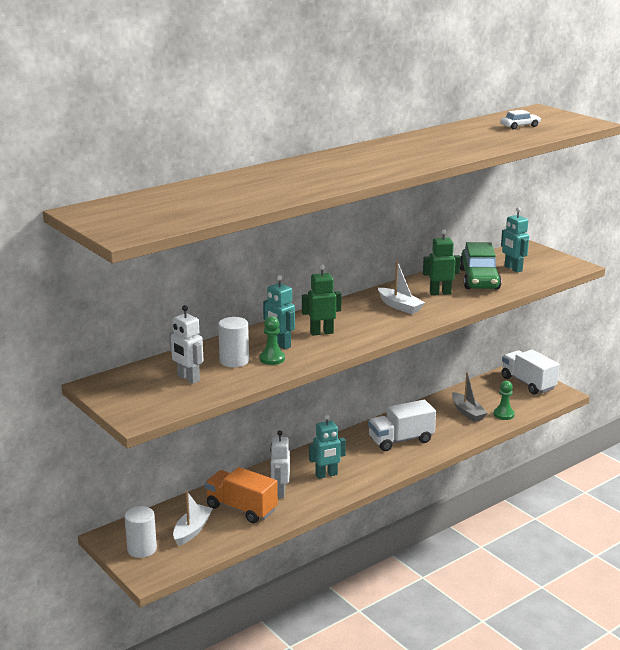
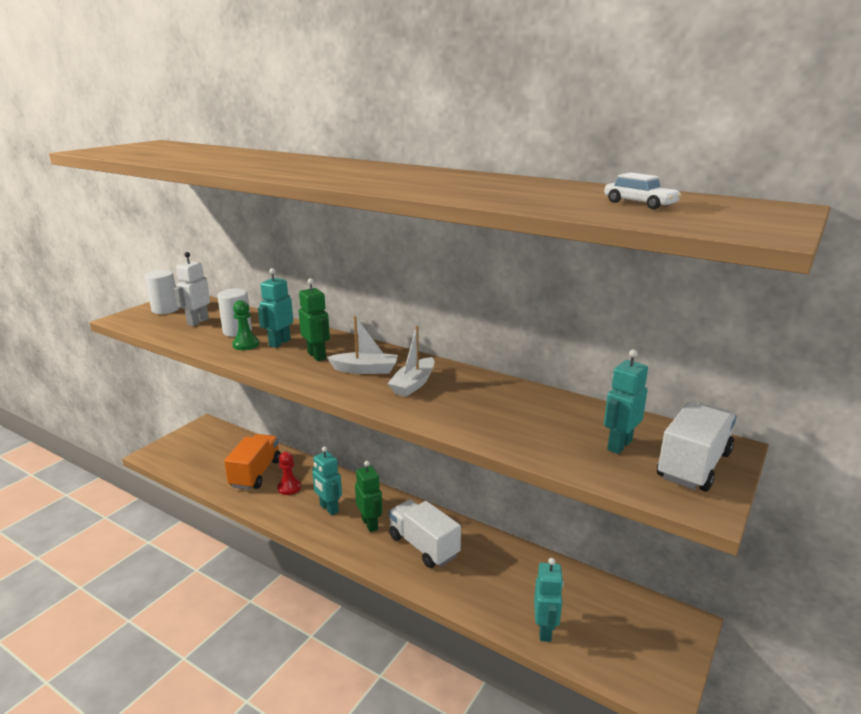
camera: 70 degrees right, 0 degrees up
white cylinder [124,506,157,558] -> white cylinder moved to [145,270,179,314]
white boat [173,491,213,546] -> white boat moved to [327,316,398,374]
white robot [270,430,290,498] -> red pawn [277,452,301,495]
green robot [423,229,461,295] -> green robot moved to [355,461,382,532]
grey boat [452,372,487,422] -> none
green car [460,242,502,290] -> none
green pawn [494,381,515,420] -> turquoise robot [534,558,564,642]
white truck [502,349,559,395] -> white truck moved to [657,402,736,492]

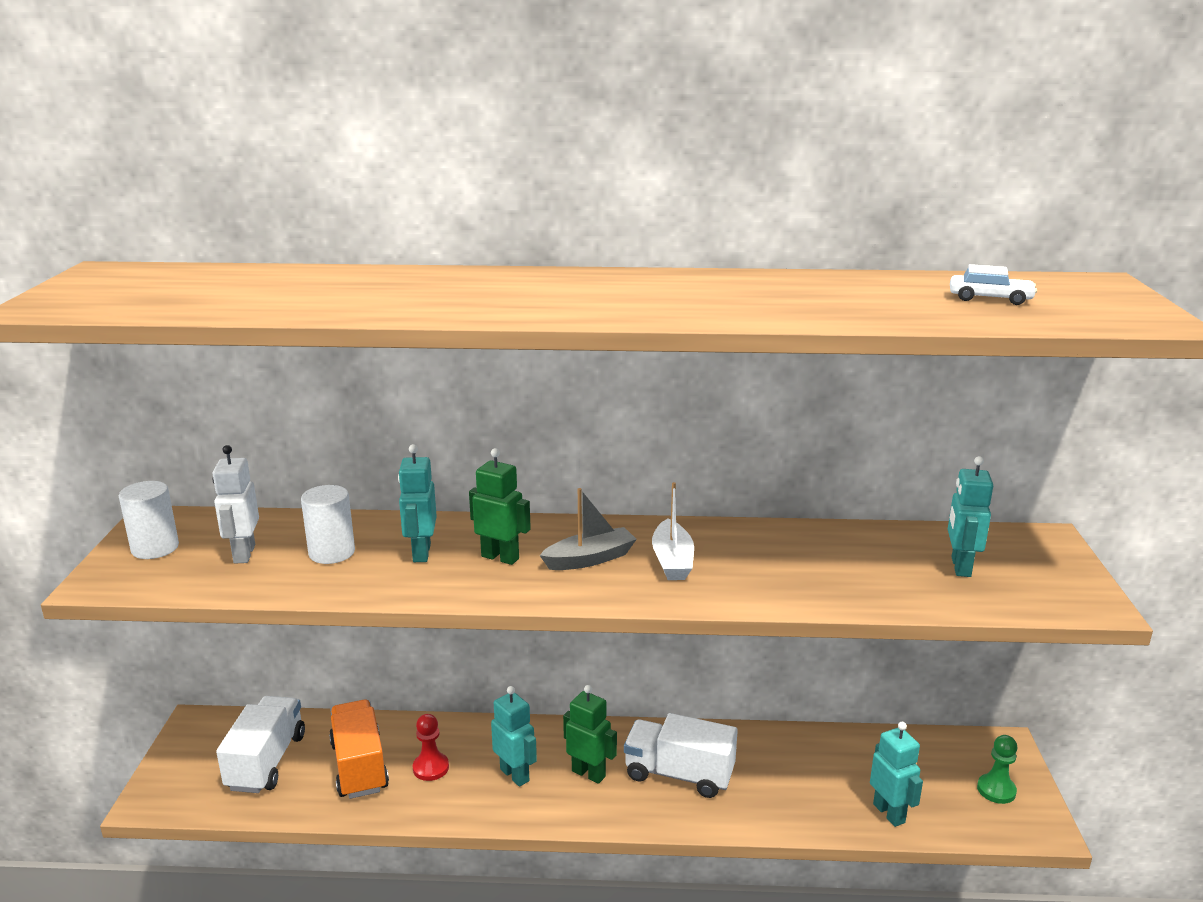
camera: 30 degrees left, 0 degrees up
green pawn [232,300,259,350] -> green pawn moved to [977,735,1017,804]
turquoise robot [312,446,342,515] -> turquoise robot turned 150 degrees counterclockwise [491,686,537,787]
white boat [327,316,398,374] -> grey boat [540,488,637,570]
white truck [657,402,736,492] -> white truck moved to [216,696,305,793]

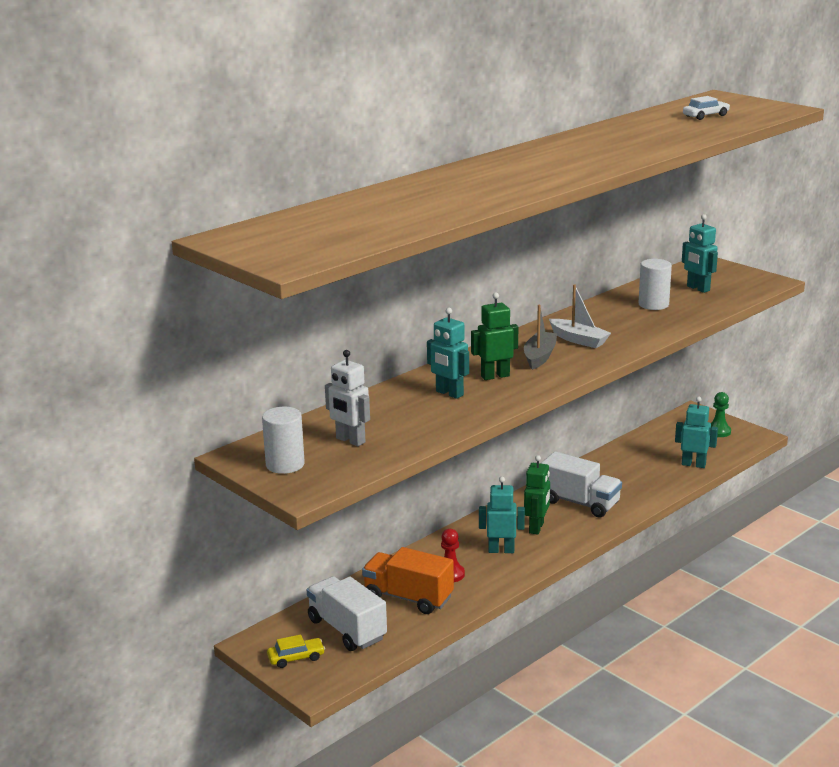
camera: 45 degrees left, 0 degrees up
white cylinder [301,485,355,564] -> white cylinder moved to [639,259,672,310]
green robot [563,685,617,784] -> green robot turned 120 degrees clockwise [524,455,550,535]
white truck [624,713,738,798] -> white truck turned 120 degrees counterclockwise [541,451,622,518]
none -> yellow car [267,634,325,668]

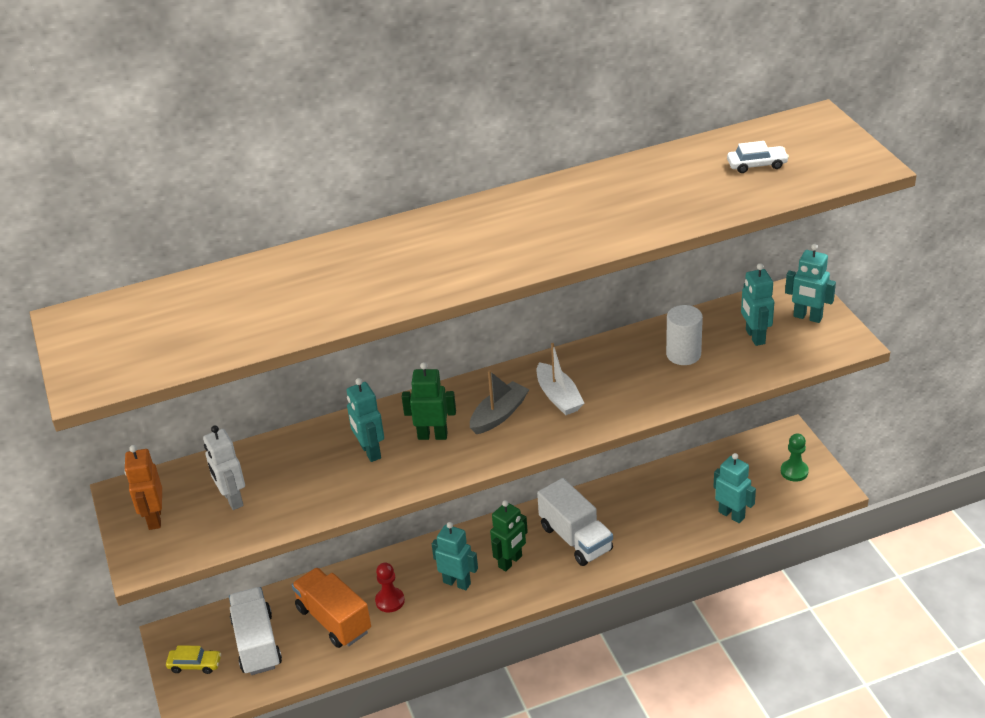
camera: 25 degrees right, 15 degrees up
white cylinder [262,407,305,474] -> orange robot [124,445,162,530]
none -> turquoise robot [785,244,836,323]

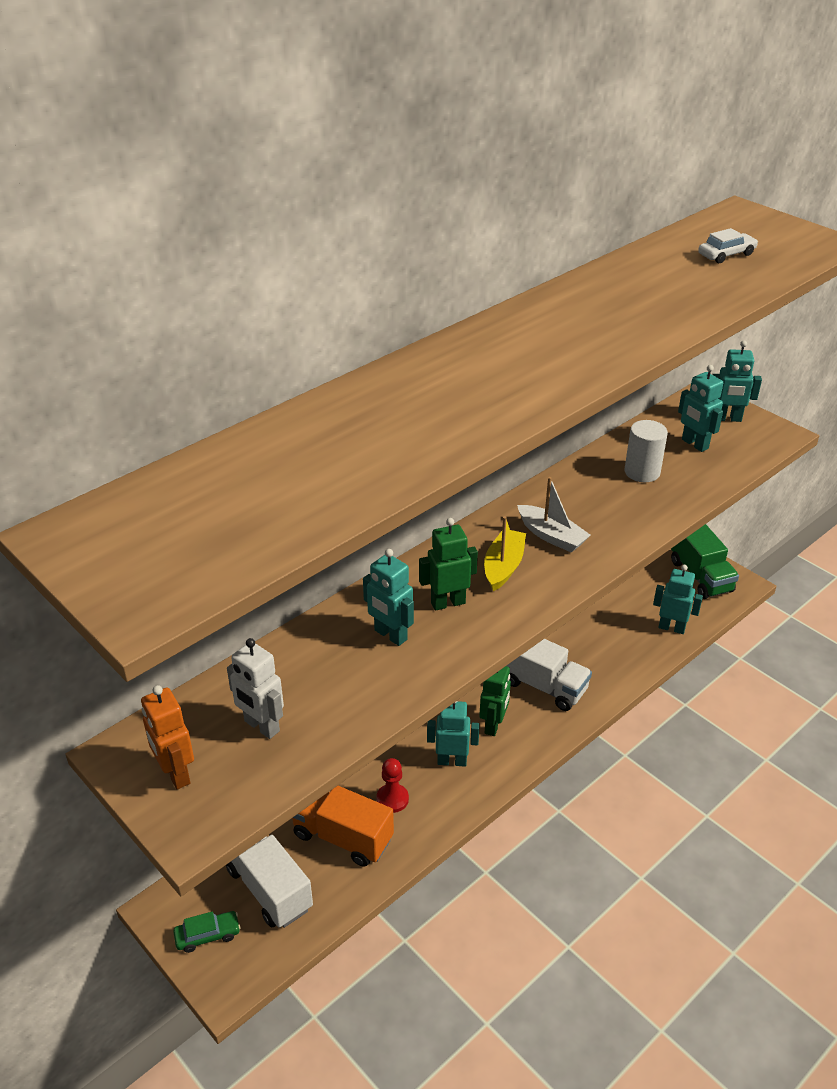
camera: 25 degrees left, 0 degrees up
yellow car [166,645,221,674] -> green car [173,911,241,953]
grey boat [470,370,529,434] -> yellow boat [484,516,526,591]
green pawn [781,433,809,482] -> green truck [671,524,739,599]

